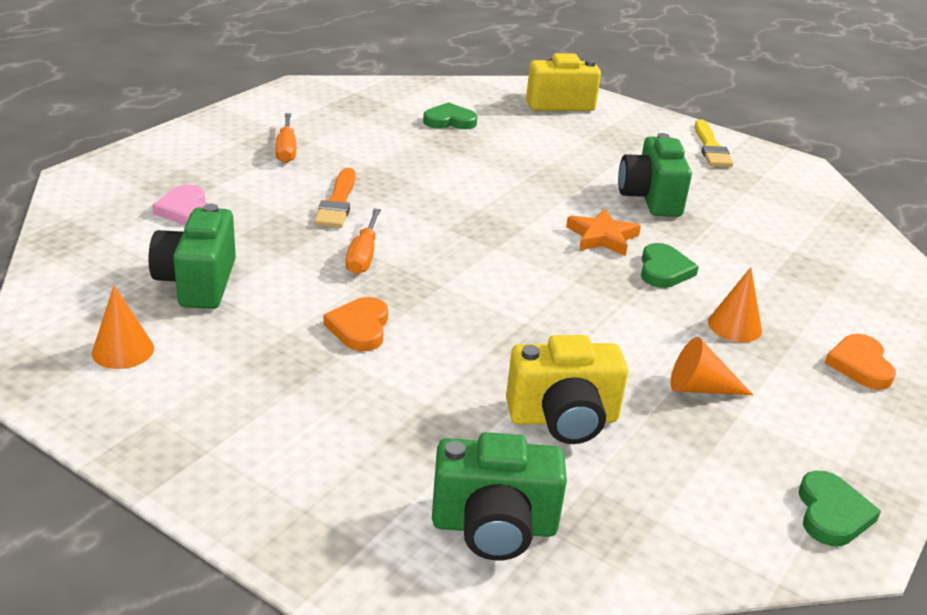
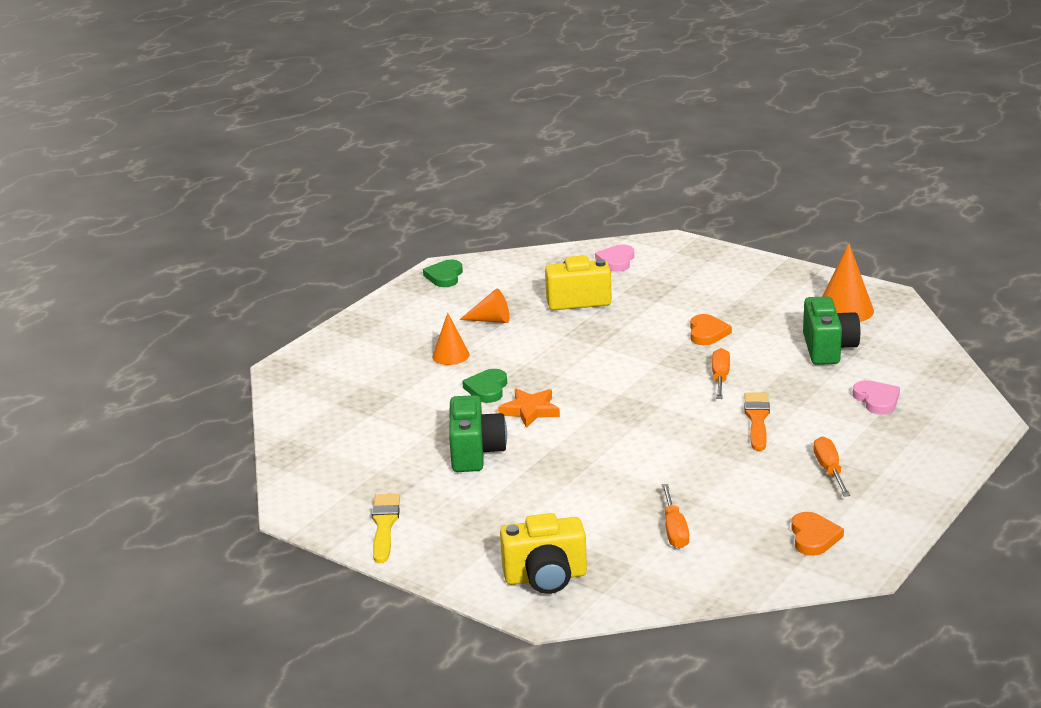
camera: 175 degrees left, 5 degrees down
orange cone [92,285,154,369] -> orange cone [822,243,874,322], size x1.55
green heart [423,102,478,129] -> orange screwdriver [662,484,689,548]
green camera [432,432,567,561] -> pink heart [595,244,634,272]
orange heart [825,334,896,390] -> orange heart moved to [791,512,844,556]

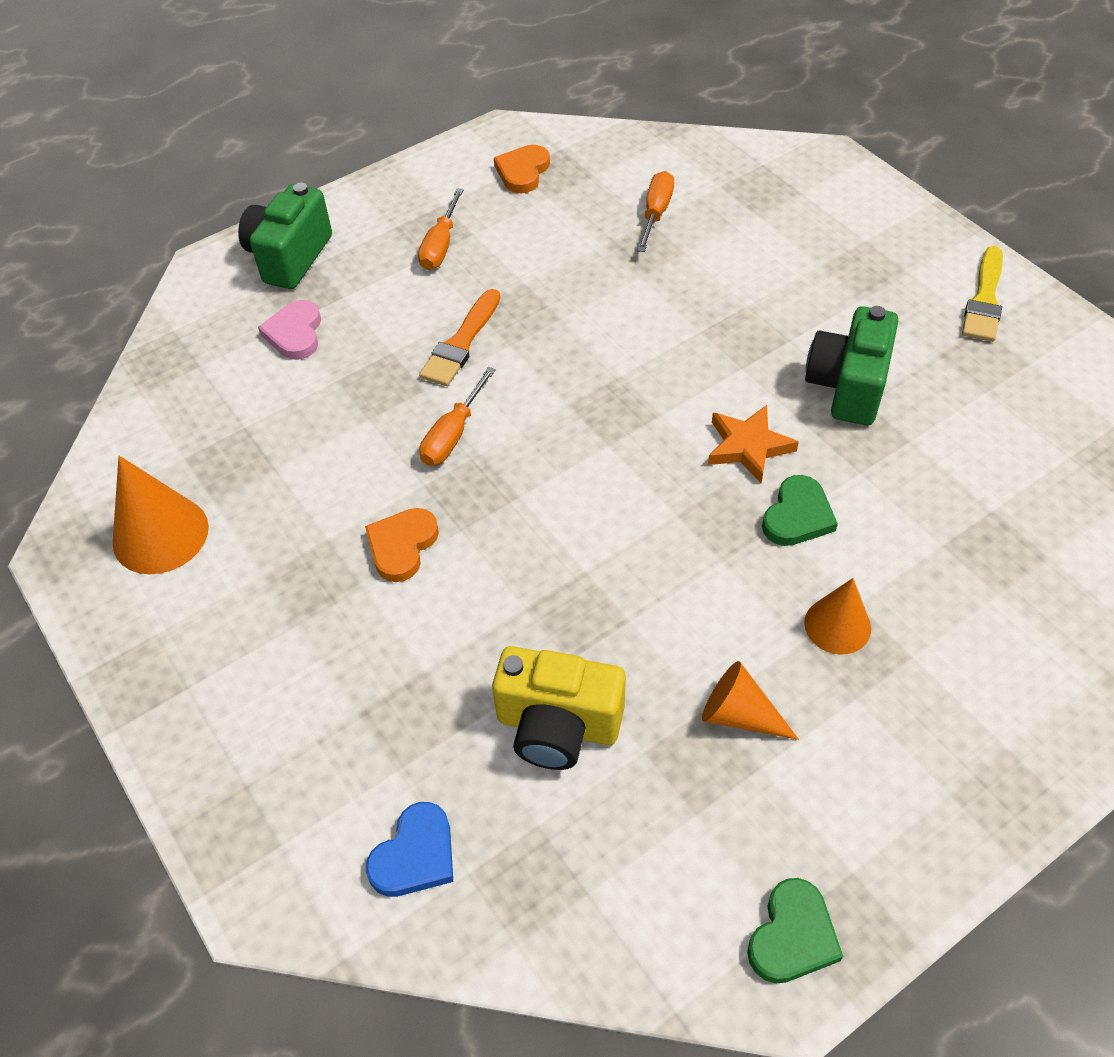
camera: 160 degrees left, 25 degrees up
yellow camera [500,513,587,594] -> none
pink heart [595,244,634,272] -> blue heart [366,802,453,897]
green camera [803,296,860,365] -> green camera moved to [238,183,332,289]

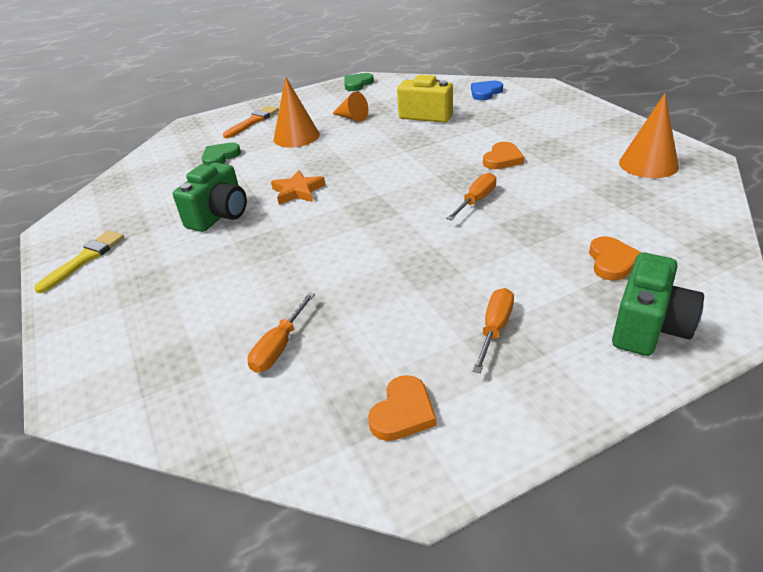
camera: 170 degrees left, 15 degrees down
pink heart [258,300,321,360] -> orange heart [589,236,642,281]
orange brush [419,289,501,386] -> orange brush moved to [223,106,279,138]
green heart [762,475,838,546] -> green heart moved to [202,143,241,165]
orange cone [804,578,871,654] -> orange cone [274,76,320,148], size x1.55

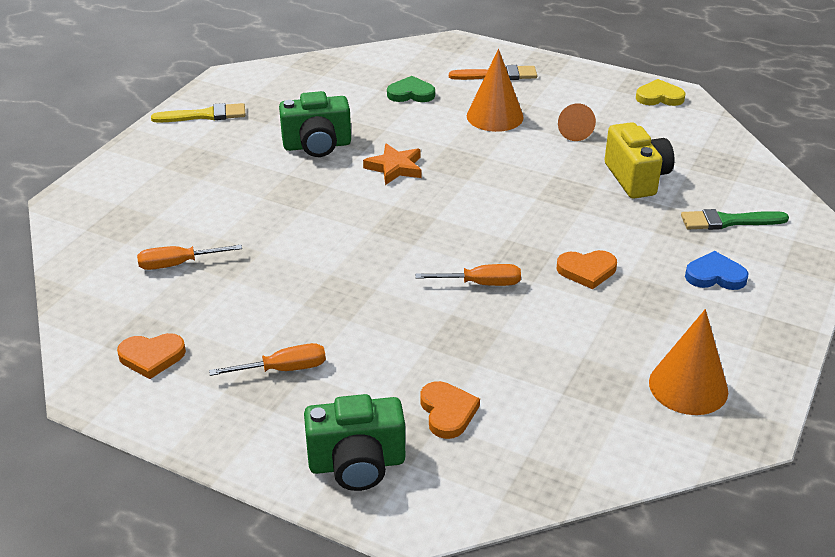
camera: 50 degrees right, 0 degrees up
green heart [344,73,374,91] -> yellow heart [636,79,685,106]
blue heart [471,81,503,100] -> blue heart moved to [685,251,749,290]
orange heart [589,236,642,281] -> orange heart turned 75 degrees counterclockwise [420,381,480,439]
none -> green brush [681,209,789,230]

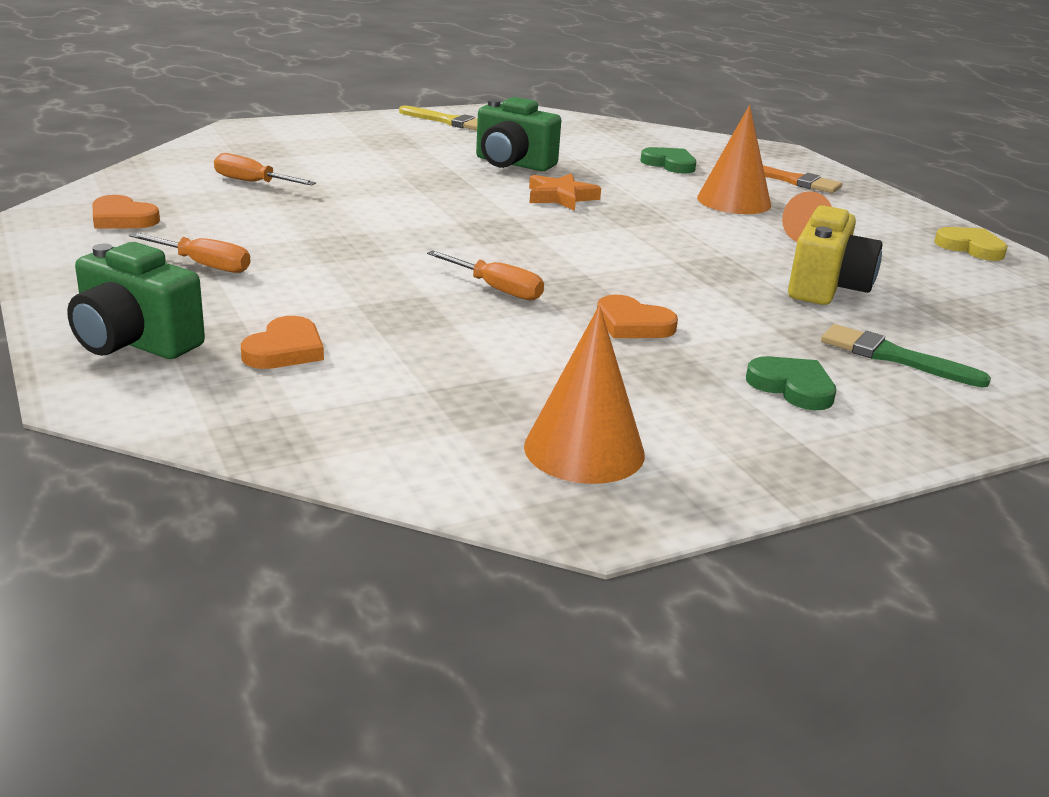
camera: 35 degrees right, 10 degrees down
blue heart [685,251,749,290] -> green heart [746,356,836,410]

